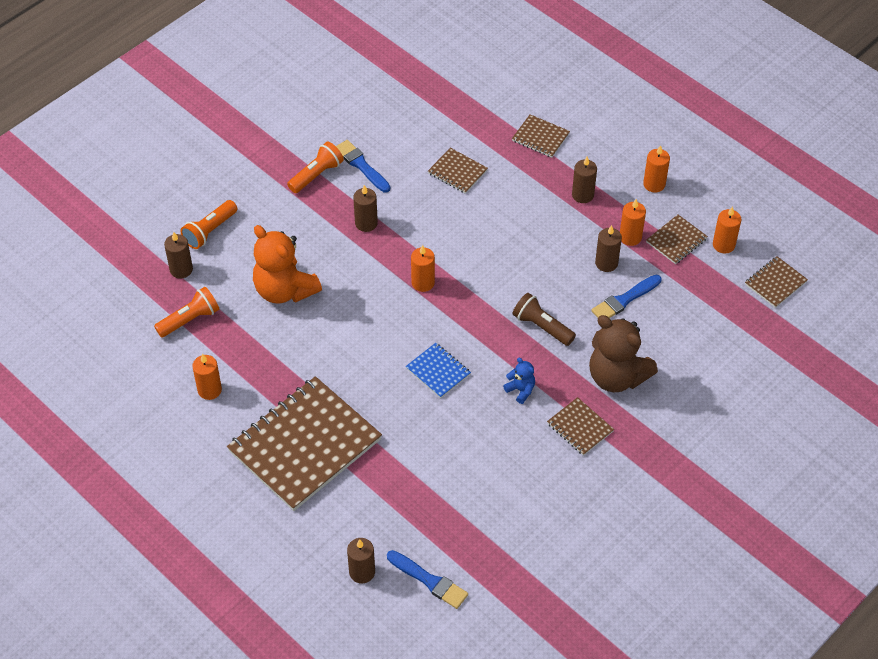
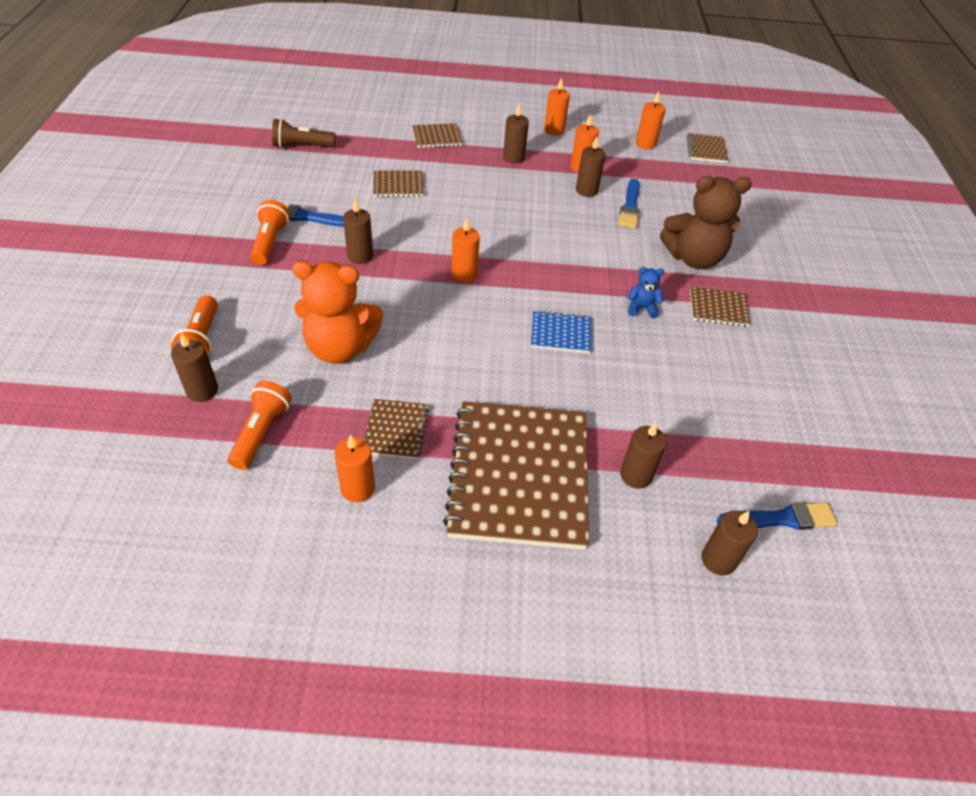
camera: 45 degrees left, 5 degrees down
brown flashlight [513,293,576,346] -> brown flashlight moved to [272,119,336,148]
brown notebook [646,215,708,264] -> brown notebook moved to [364,399,429,459]
none -> brown candle [620,422,667,489]

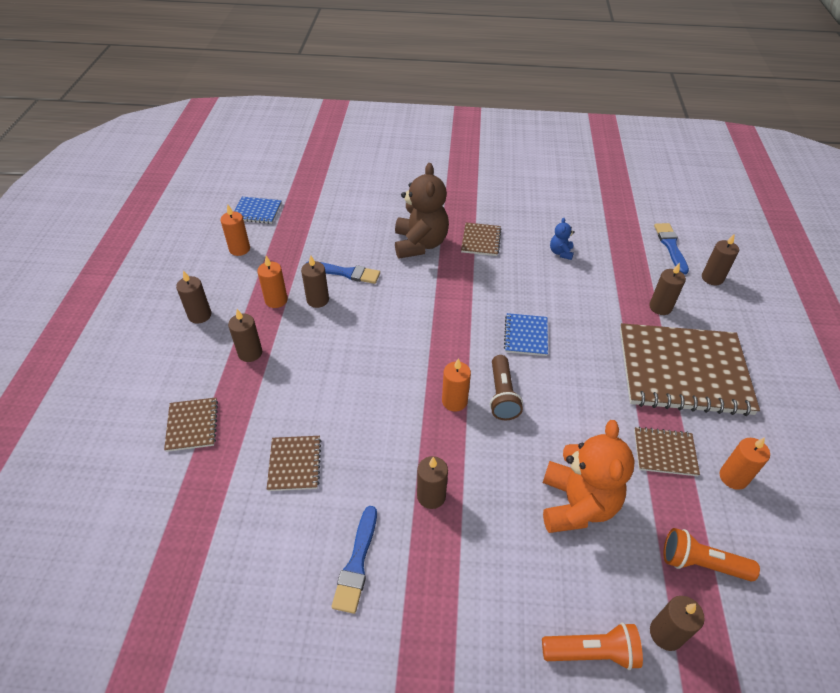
camera: 85 degrees left, 0 degrees up
orange flashlight [250,200,289,265] -> none
brown flashlight [272,119,336,148] -> brown flashlight moved to [490,355,523,420]
orange candle [544,78,570,136] -> brown candle [176,270,212,324]
blue teddy bear [628,267,664,318] -> blue teddy bear moved to [550,217,575,260]
brown notebook [687,133,728,163] -> blue notebook [234,197,282,224]

